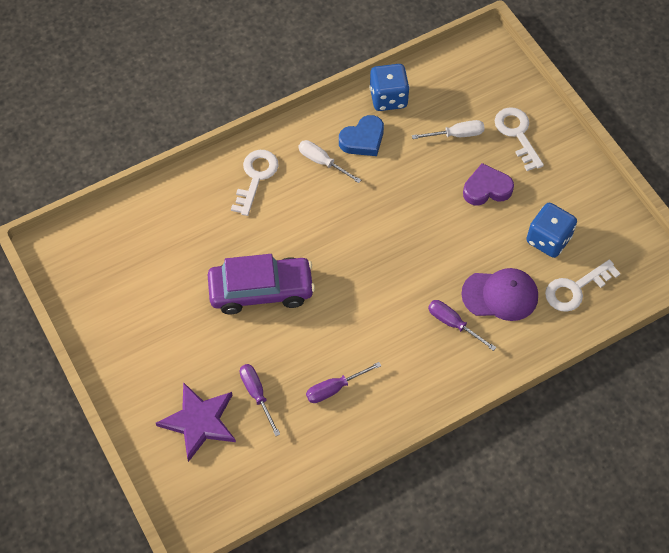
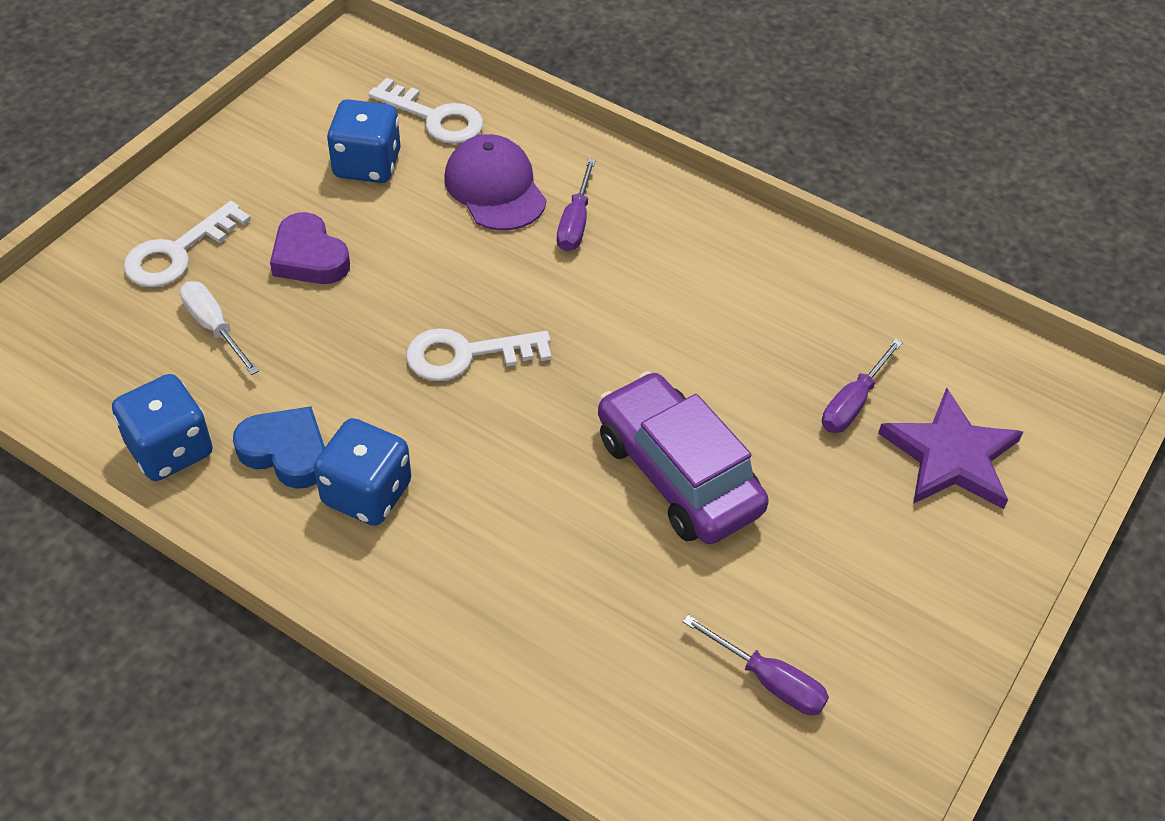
camera: 120 degrees left, 10 degrees down
white key [231,150,279,216] -> white key moved to [406,328,551,381]
white screwdriver [298,140,361,183] -> blue dice [314,418,411,526]
purple screwdriver [306,362,381,403] -> purple screwdriver moved to [683,615,829,715]

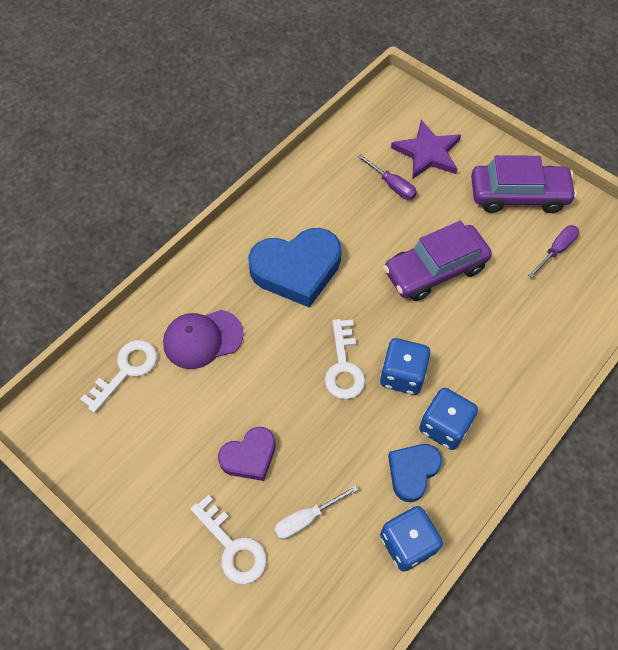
camera: 80 degrees left, 10 degrees up
blue dice [327,99,401,183] -> blue dice moved to [380,338,430,395]
purple screwdriver [557,158,596,251] -> none
none -> blue heart [248,228,341,308]
none -> purple car [471,155,577,213]

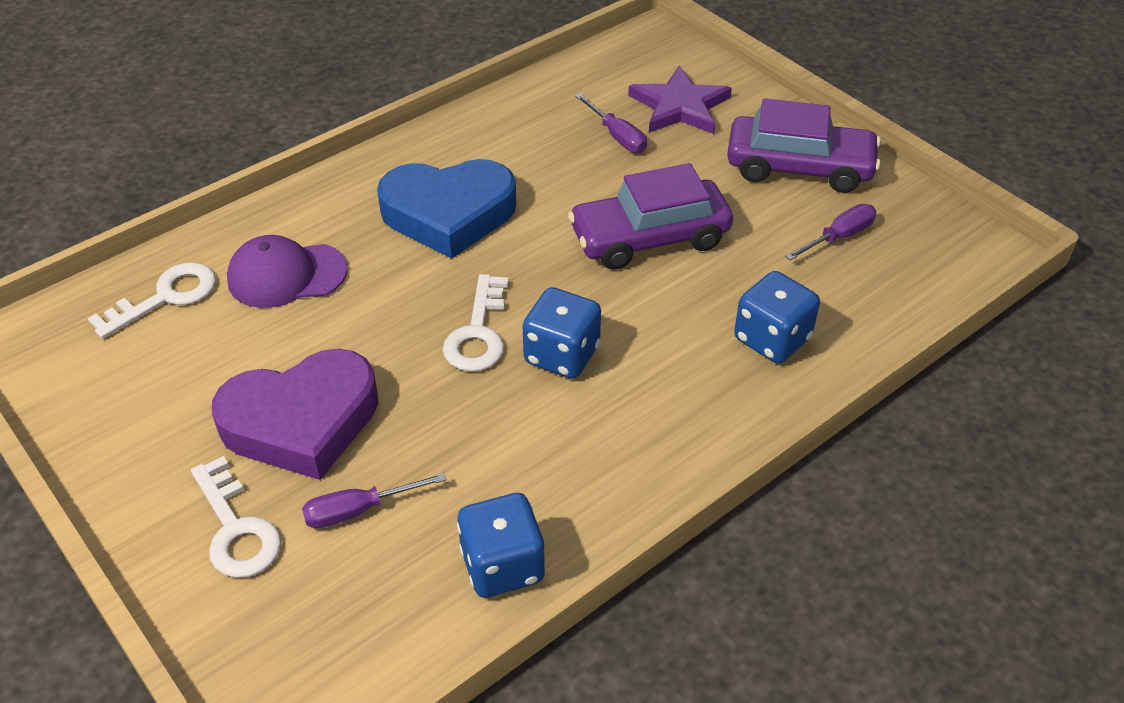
camera: 10 degrees right, 15 degrees down
purple heart [218,427,276,481] -> purple heart [212,349,378,480], size x1.76
white screwdriver [274,485,358,539] -> purple screwdriver [302,473,446,528]
blue heart [388,444,442,502] -> none
blue dice [419,388,478,450] -> blue dice moved to [734,271,820,363]

